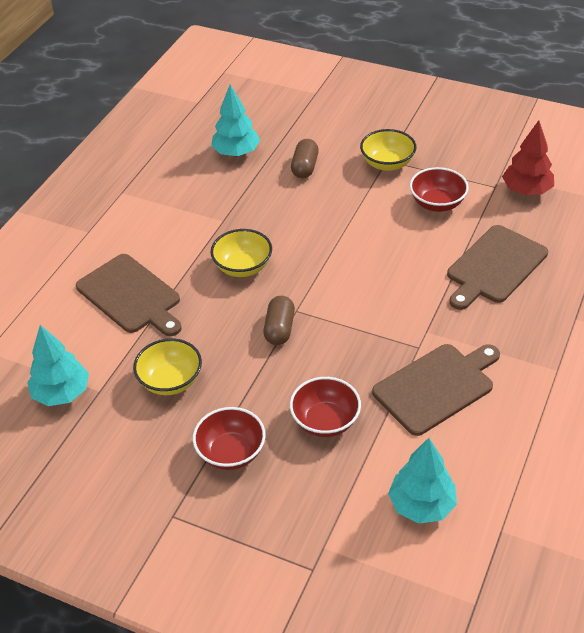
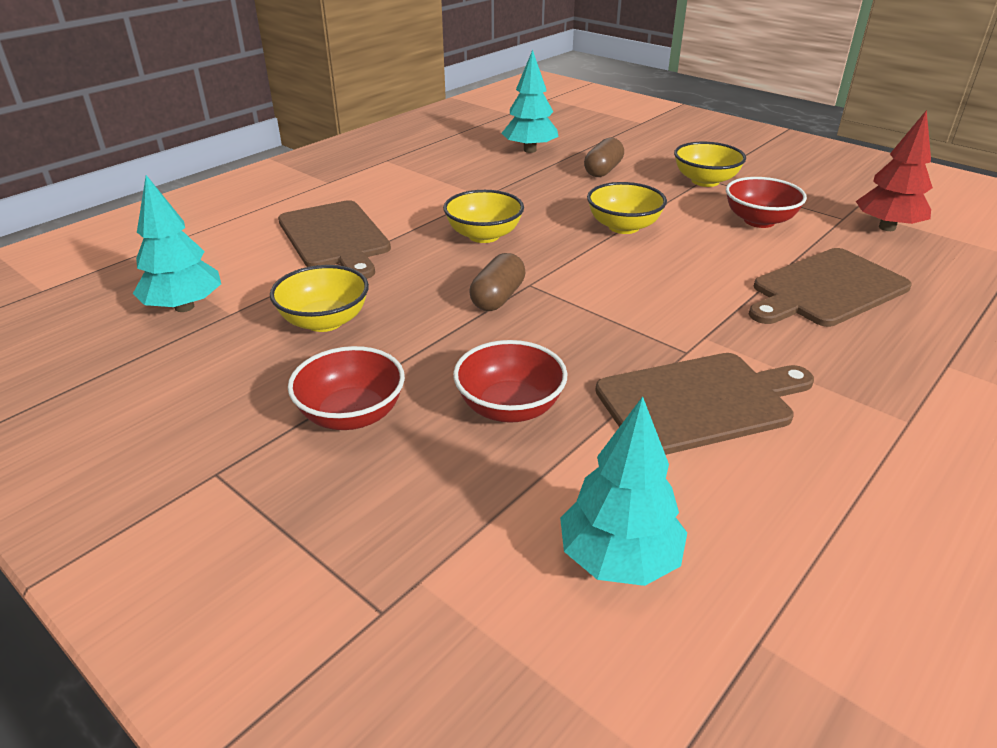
camera: 15 degrees right, 10 degrees down
none -> yellow bowl [587,182,667,234]

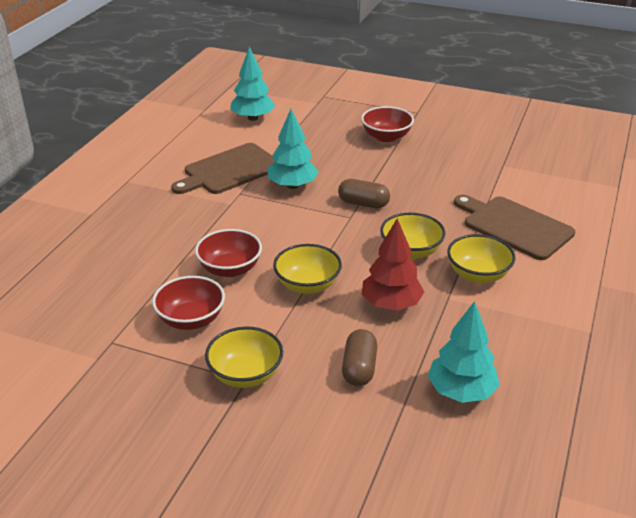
camera: 160 degrees right, 0 degrees up
turquoise tree [133,175,221,312] -> turquoise tree moved to [268,109,319,189]
yellow bowl [270,265,369,332] -> yellow bowl moved to [447,234,516,283]
red bowl [453,340,567,423] -> red bowl moved to [195,229,262,277]
brown capsule [470,253,526,311] -> brown capsule turned 75 degrees counterclockwise [338,179,390,208]
brown cutting board [749,248,912,327] -> none
red tree [856,110,933,231] -> red tree moved to [362,218,424,310]

